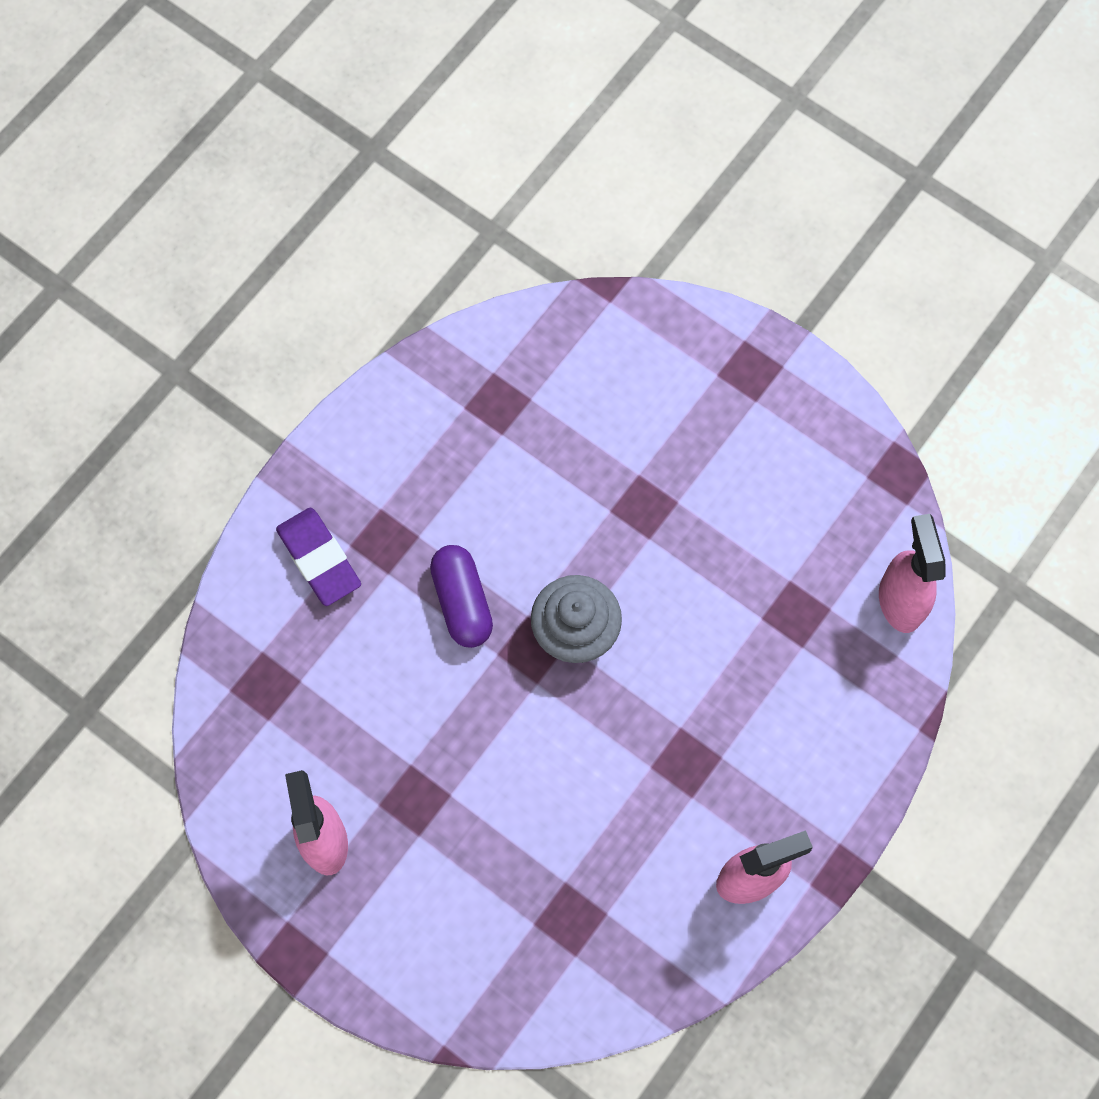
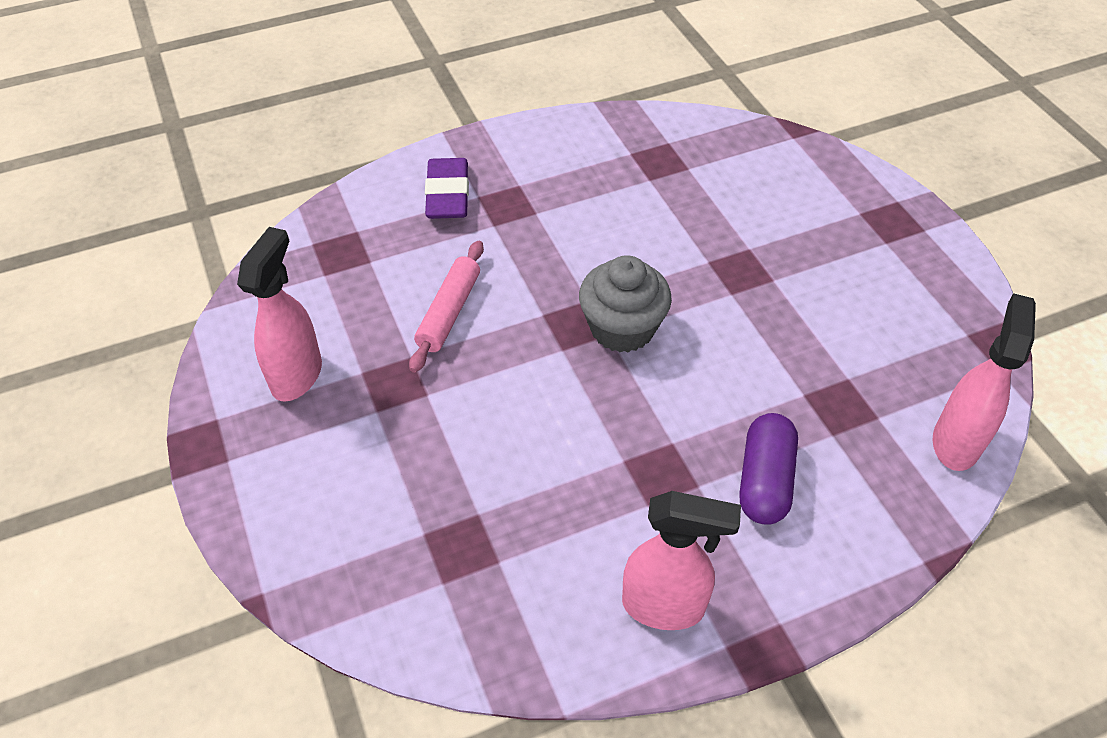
camera: 30 degrees right, 20 degrees down
purple capsule [430,545,493,648] -> purple capsule moved to [739,413,798,525]
none -> pink rolling pin [409,241,484,373]

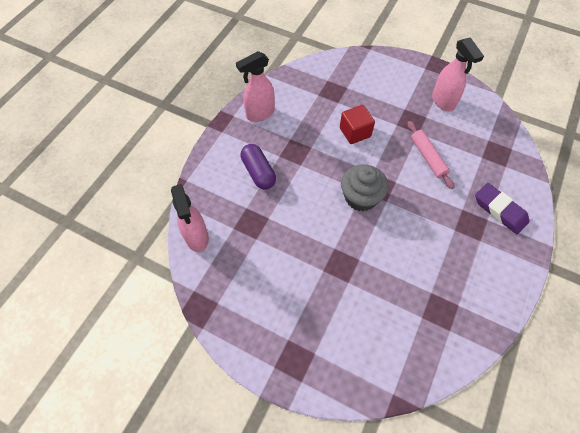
camera: 140 degrees right, 10 degrees up
none -> red cube [340,105,375,144]

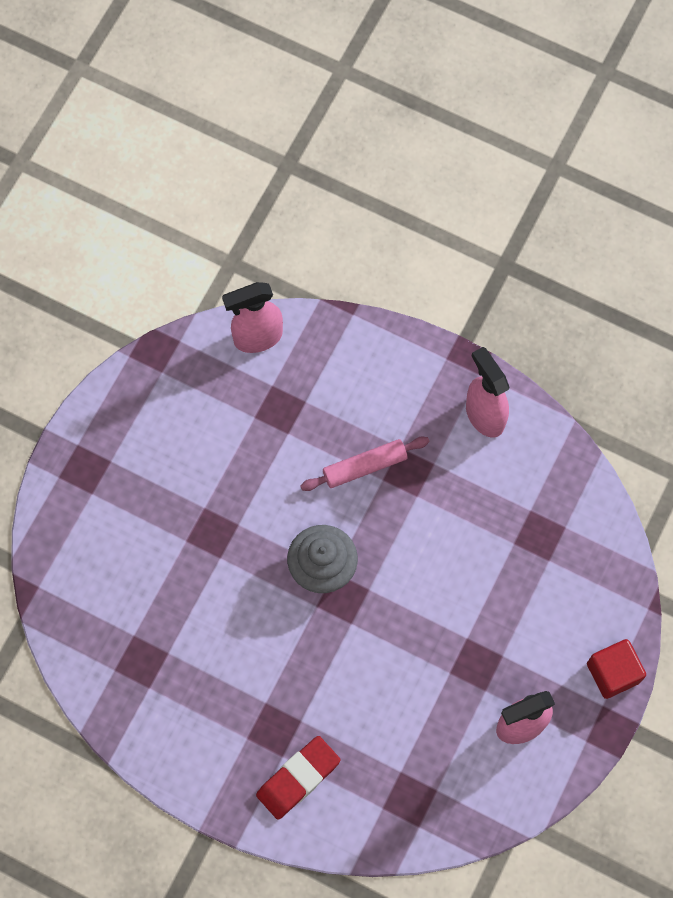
camera: 90 degrees right, 10 degrees up
purple capsule [240,144,276,190] -> none
red cube [340,105,375,144] -> red cube moved to [587,639,646,699]
pink rolling pin [407,121,455,189] -> pink rolling pin moved to [300,437,430,491]
purple eraser [475,183,529,234] -> red eraser [256,736,340,820]

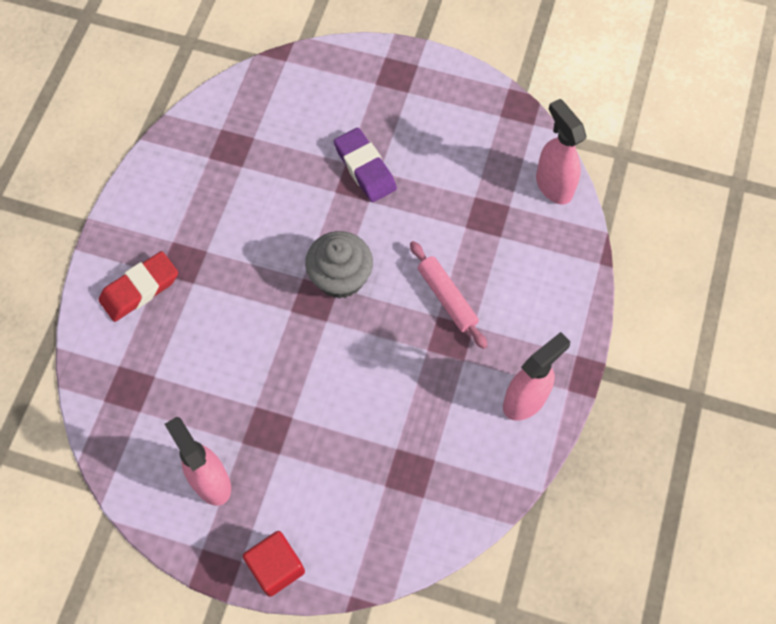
camera: 80 degrees right, 5 degrees down
red eraser [256,736,340,820] -> red eraser turned 75 degrees counterclockwise [98,251,178,322]
none -> purple eraser [334,128,397,202]

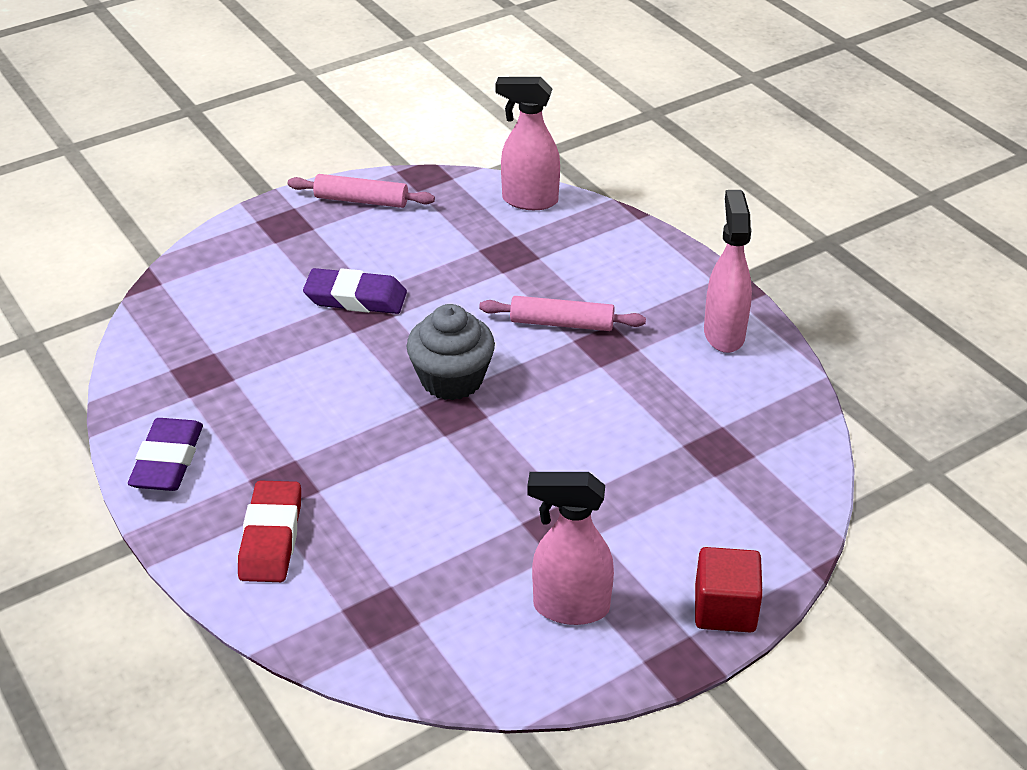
camera: 50 degrees left, 25 degrees down
none -> purple eraser [128,418,203,491]
none -> pink rolling pin [288,174,435,208]

